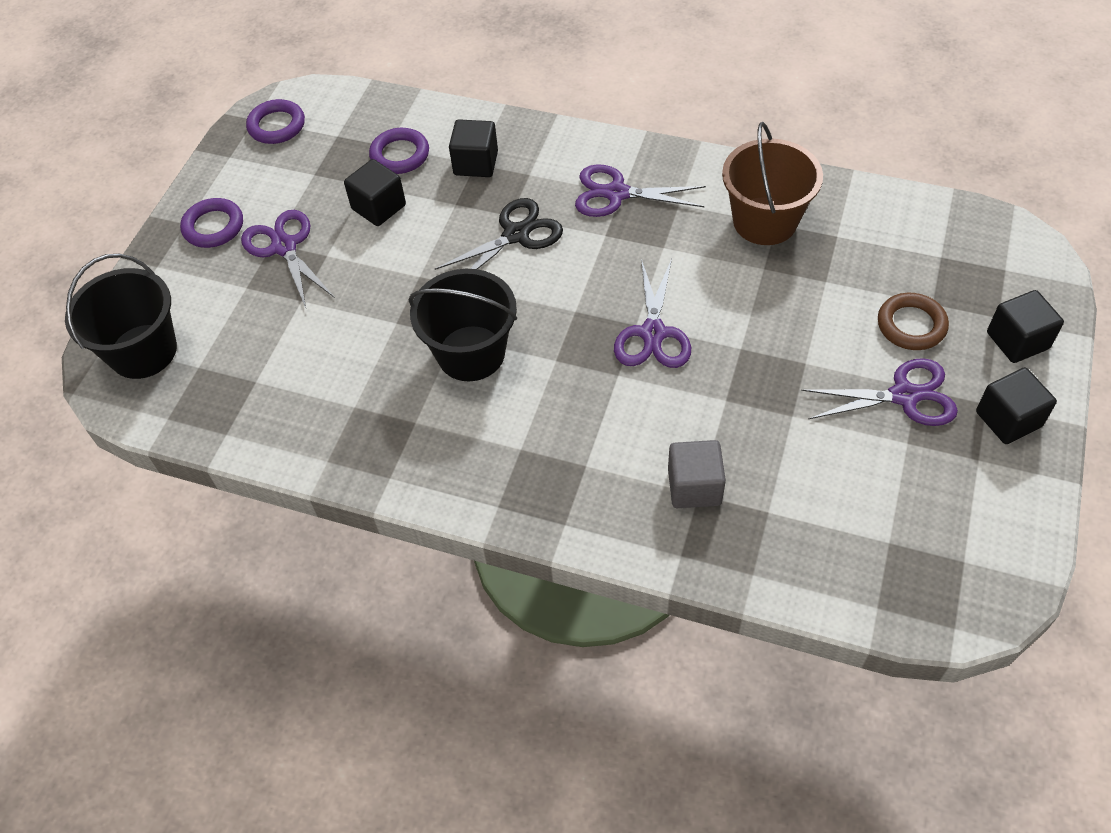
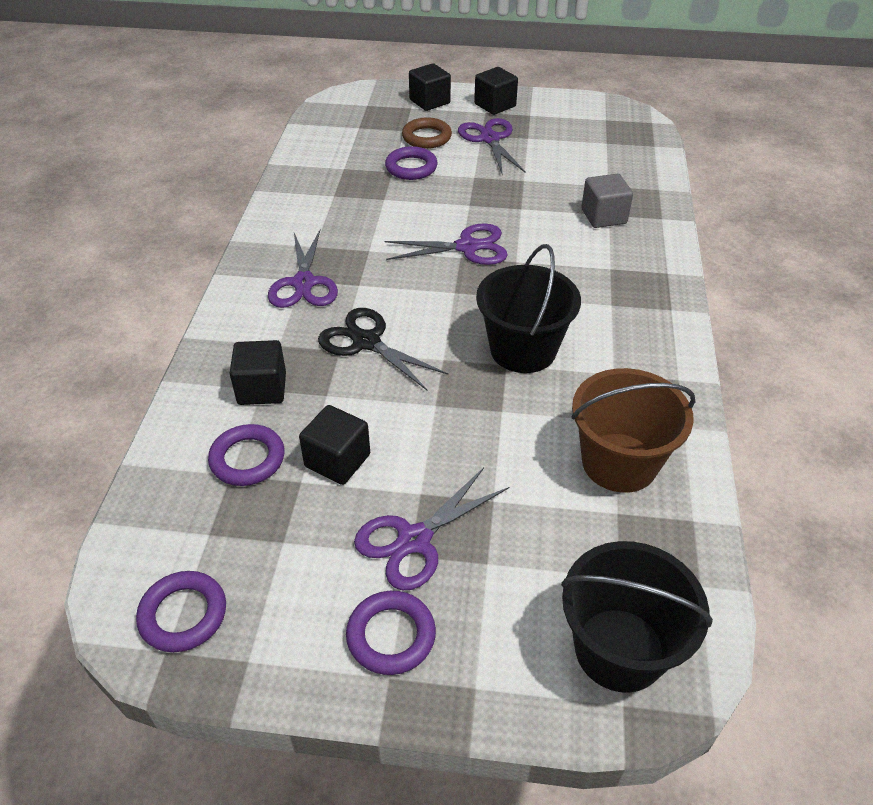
camera: 105 degrees left, 10 degrees down
brown bucket [722,122,823,245] -> brown bucket moved to [571,368,696,493]
none -> purple ring [385,146,438,180]

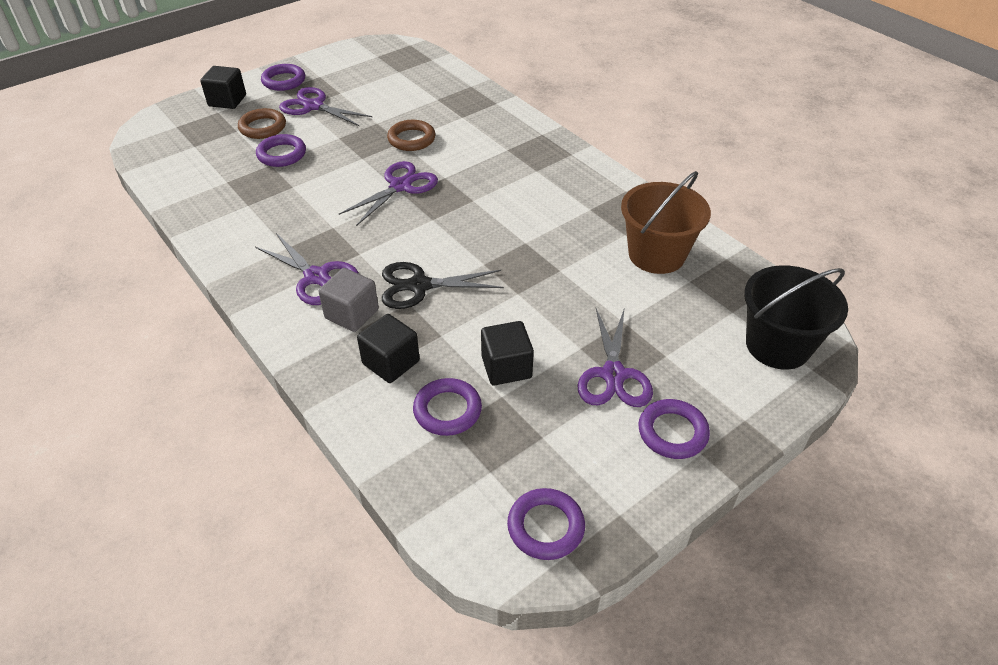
camera: 45 degrees left, 0 degrees up
black cube [474,67,518,115] -> purple ring [261,64,305,91]
black bucket [476,244,581,373] -> none
grey cube [581,174,633,228] -> grey cube moved to [318,268,379,332]
none -> brown ring [387,120,436,151]

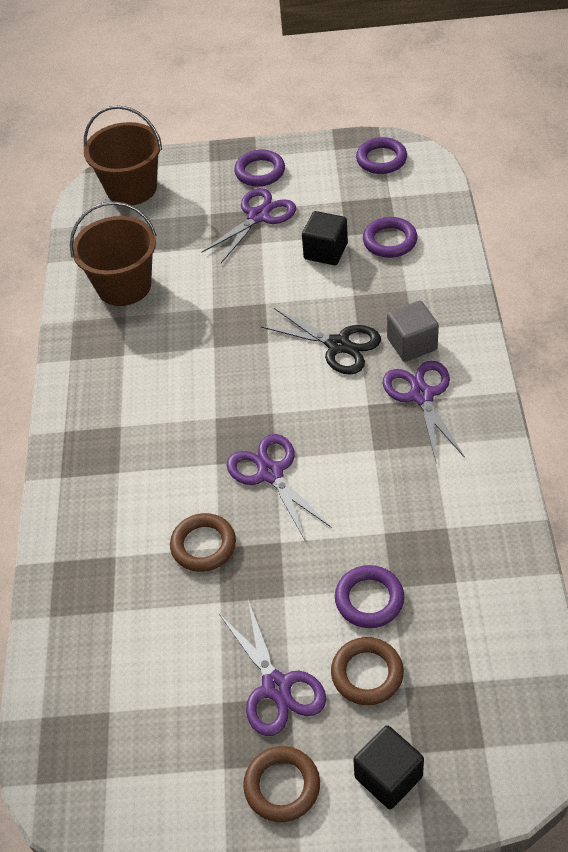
camera: 140 degrees left, 5 degrees up
purple ring [261,64,305,91] -> brown ring [243,746,320,822]
purple scissors [339,161,438,226] -> purple scissors turned 75 degrees clockwise [227,434,332,540]
black cube [357,314,420,383] -> none
black bucket [744,265,848,369] -> brown bucket [84,105,162,206]

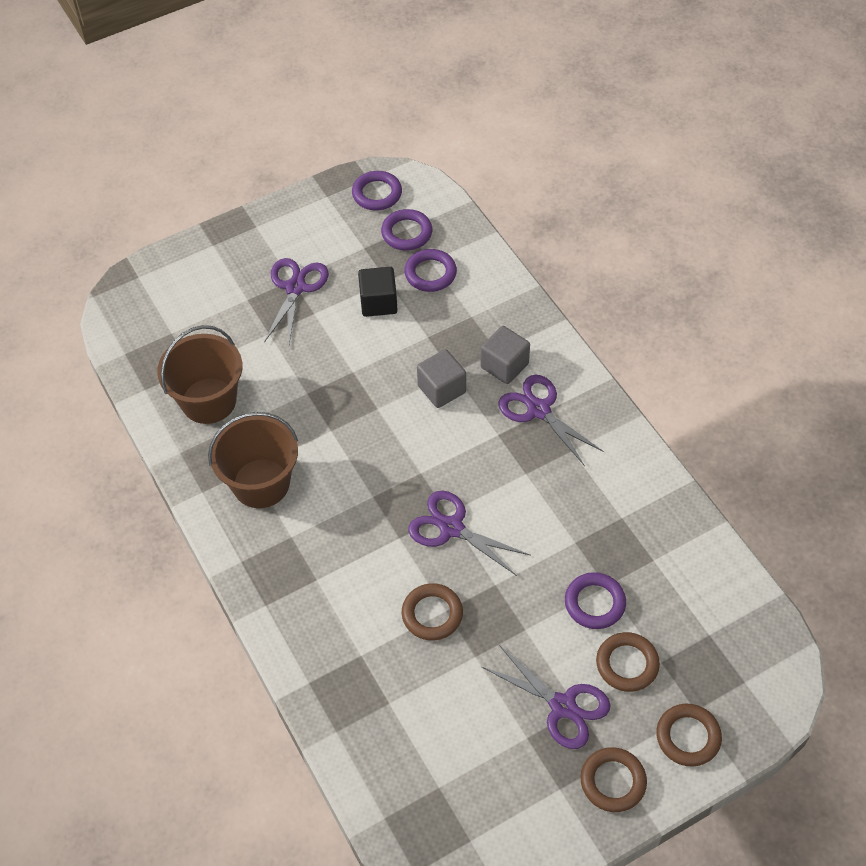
camera: 30 degrees left, 5 degrees up
brown bucket [84,105,162,206] -> brown bucket moved to [208,412,298,508]
purple ring [234,150,285,187] -> purple ring moved to [381,209,432,251]
black scissors [261,308,381,374] -> grey cube [417,349,466,408]
black cube [353,725,424,809] -> brown ring [656,703,722,767]

